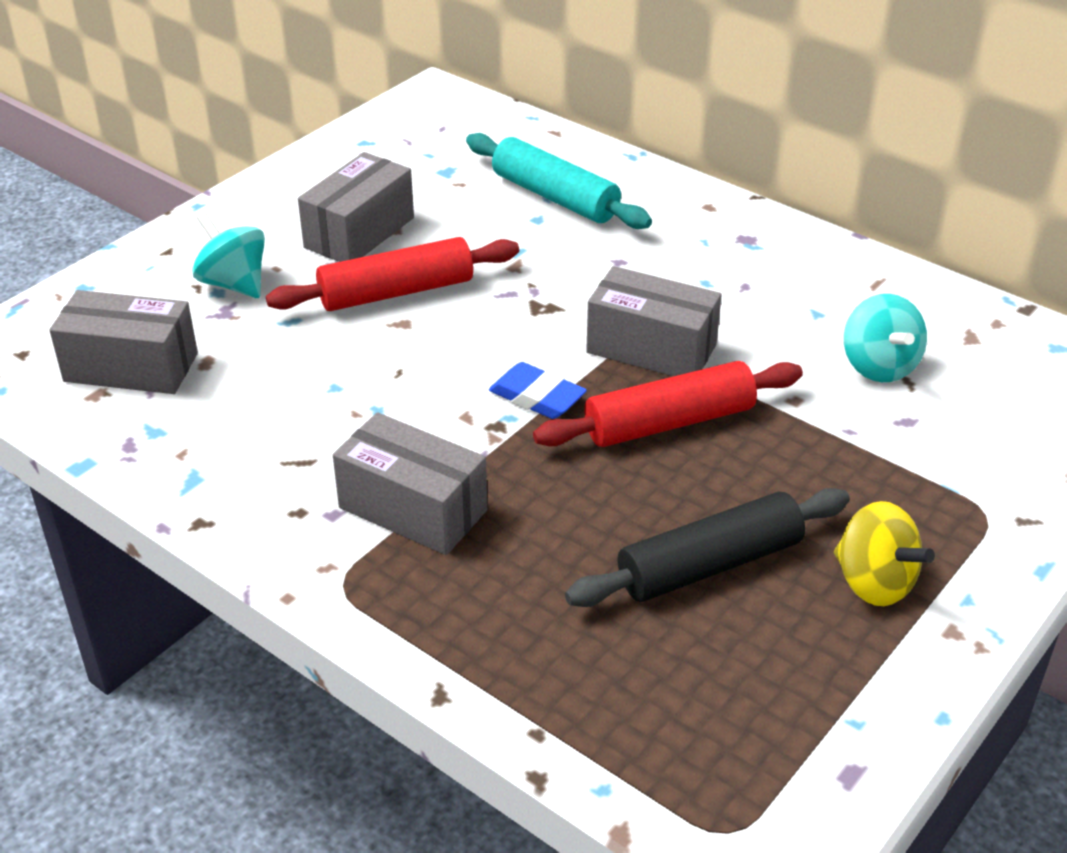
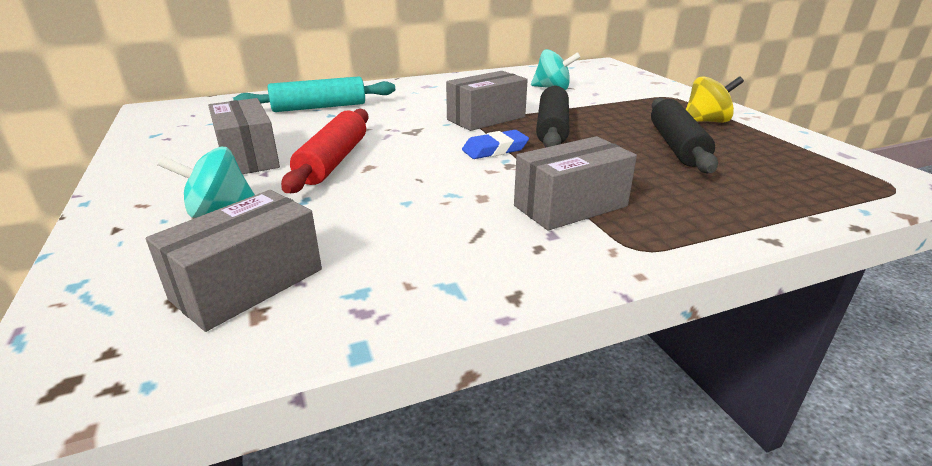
camera: 60 degrees left, 10 degrees down
red rolling pin [533,361,803,447] -> black rolling pin [536,85,570,147]

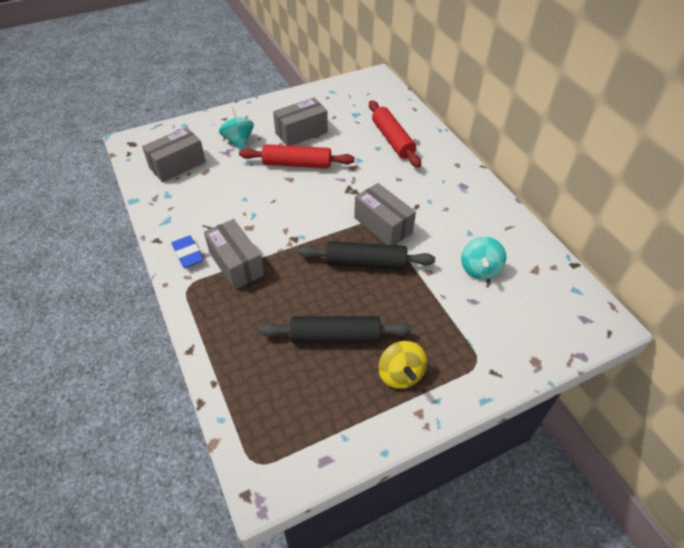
camera: 85 degrees right, 20 degrees up
grey box [146,190,322,332] -> grey box turned 75 degrees counterclockwise [142,127,206,182]
turquoise rolling pin [233,76,395,112] -> red rolling pin [369,100,421,168]
blue eraser [462,130,529,159] -> blue eraser moved to [171,236,204,268]

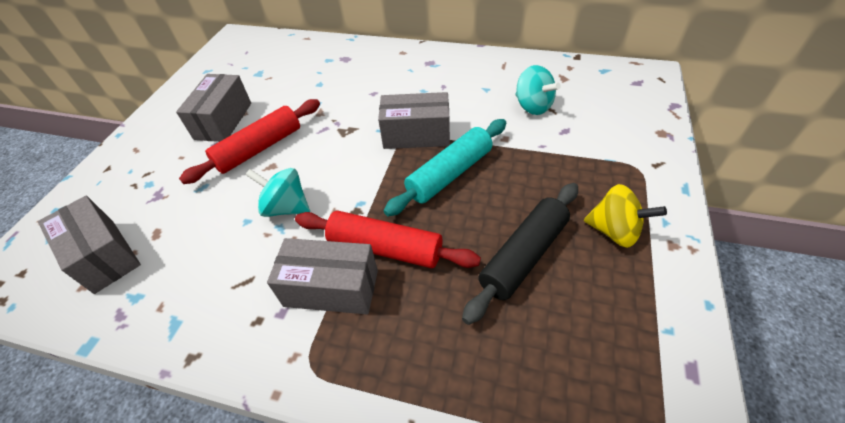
camera: 45 degrees left, 0 degrees up
grey box [142,127,206,182] -> grey box turned 45 degrees counterclockwise [38,196,141,294]
blue eraser [171,236,204,268] -> none
turquoise spinning top [219,107,254,150] -> turquoise spinning top moved to [245,168,310,217]
black rolling pin [299,241,435,270] -> turquoise rolling pin [384,119,506,216]
red rolling pin [369,100,421,168] -> red rolling pin moved to [295,211,481,268]

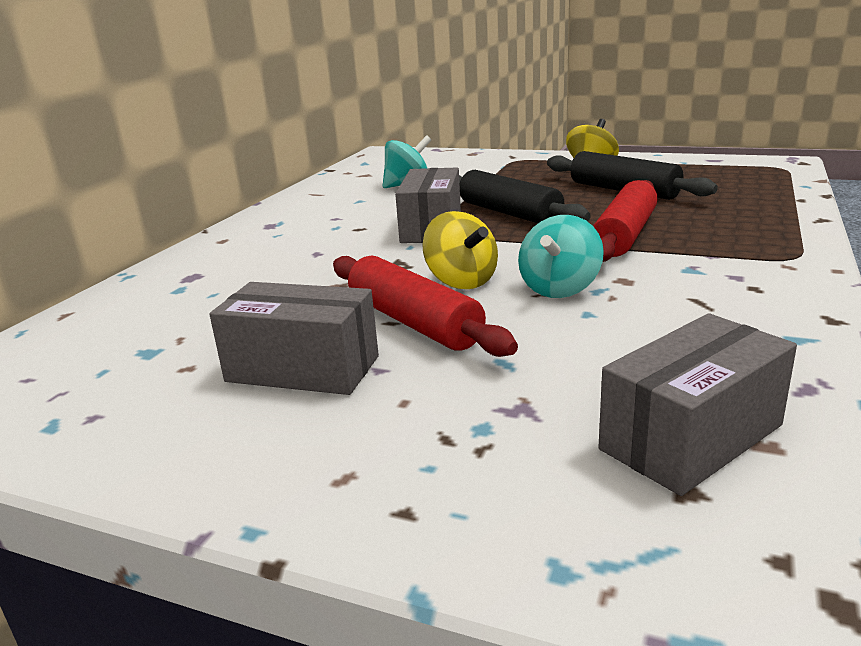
camera: 85 degrees left, 25 degrees down
grey box [267,238,378,314] -> none
turquoise rolling pin [384,119,506,216] -> black rolling pin [459,170,591,223]
none -> yellow spinning top [422,211,498,289]

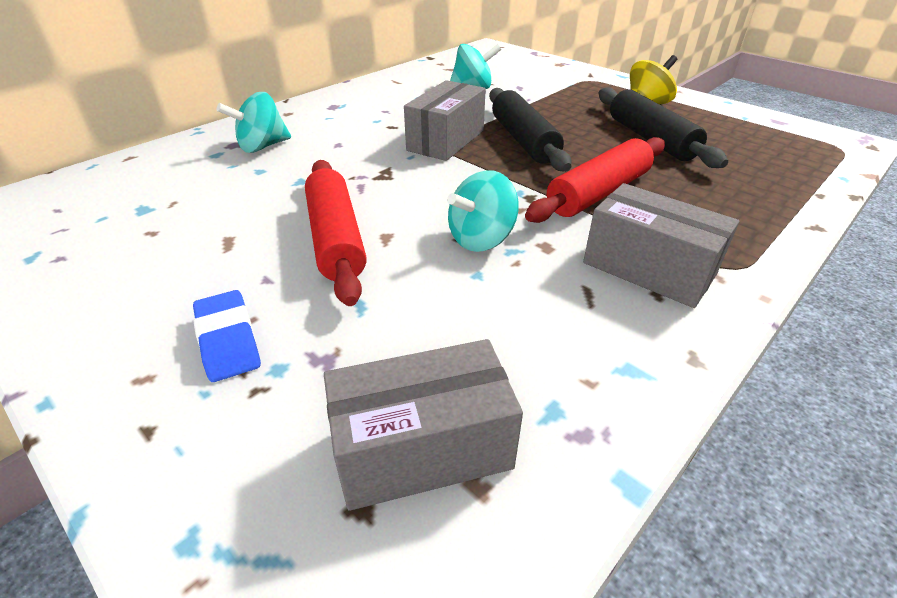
camera: 20 degrees right, 15 degrees up
grey box [209,282,379,395] -> grey box moved to [583,183,739,308]
yellow spinning top [422,211,498,289] -> none
none -> blue eraser [193,290,261,382]
none -> turquoise spinning top [217,92,291,153]

